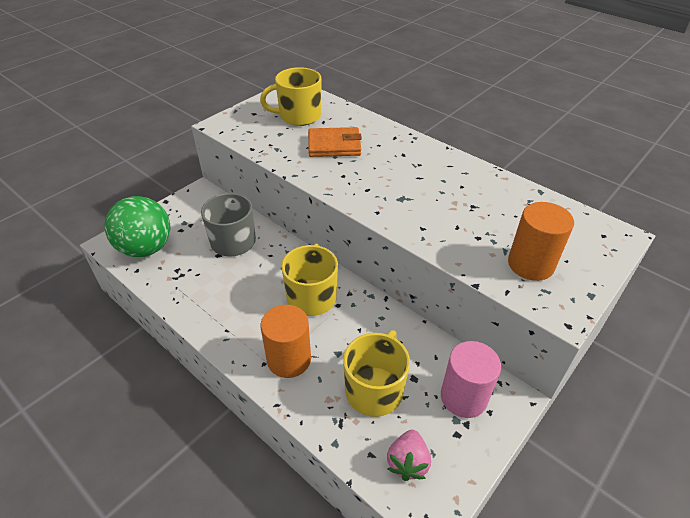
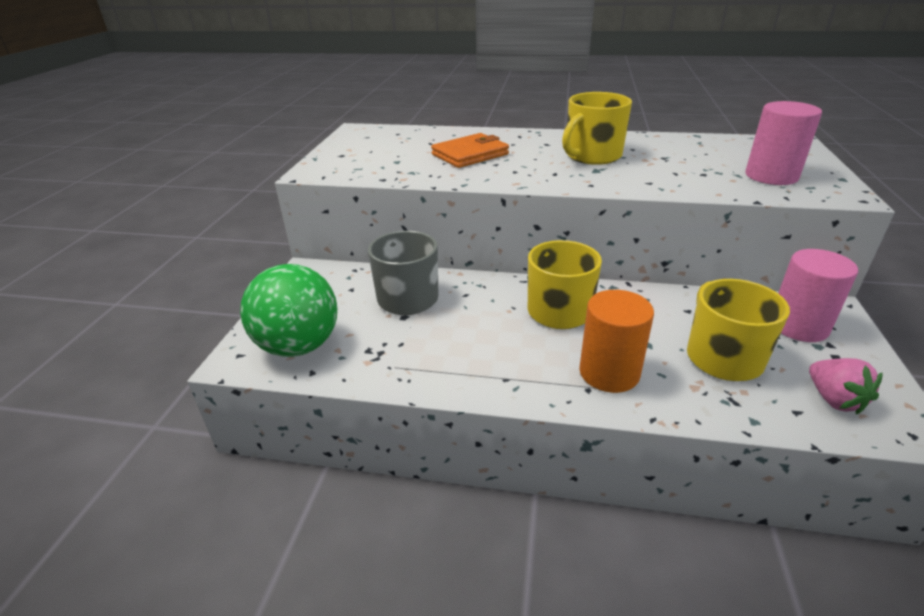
camera: 30 degrees left, 10 degrees down
yellow mug [260,67,321,126] -> yellow mug moved to [562,92,632,165]
orange cylinder [508,202,574,281] -> pink cylinder [745,101,822,185]

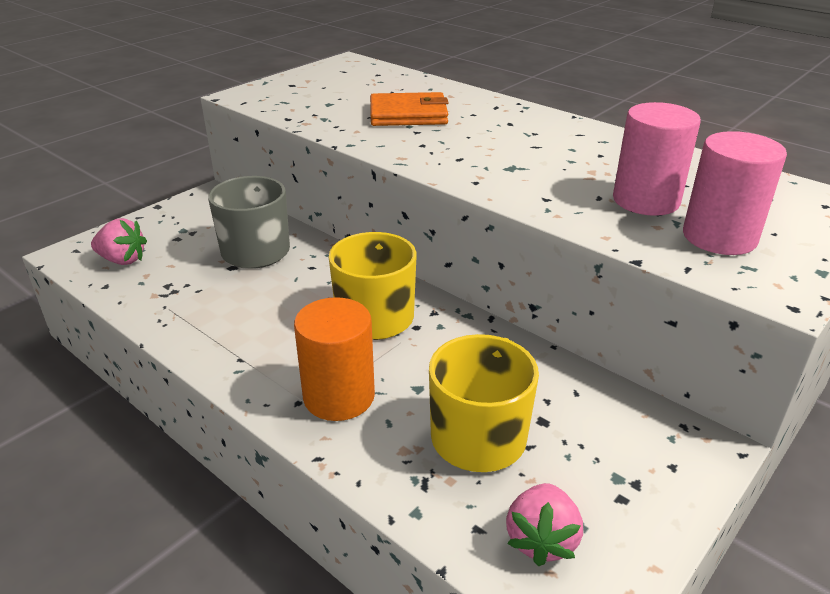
camera: 30 degrees right, 0 degrees up
green ball [240,264,337,357] -> pink strawberry [91,218,147,265]
yellow mug [562,92,632,165] -> none
pink cylinder [778,249,858,342] -> pink cylinder moved to [613,102,701,216]

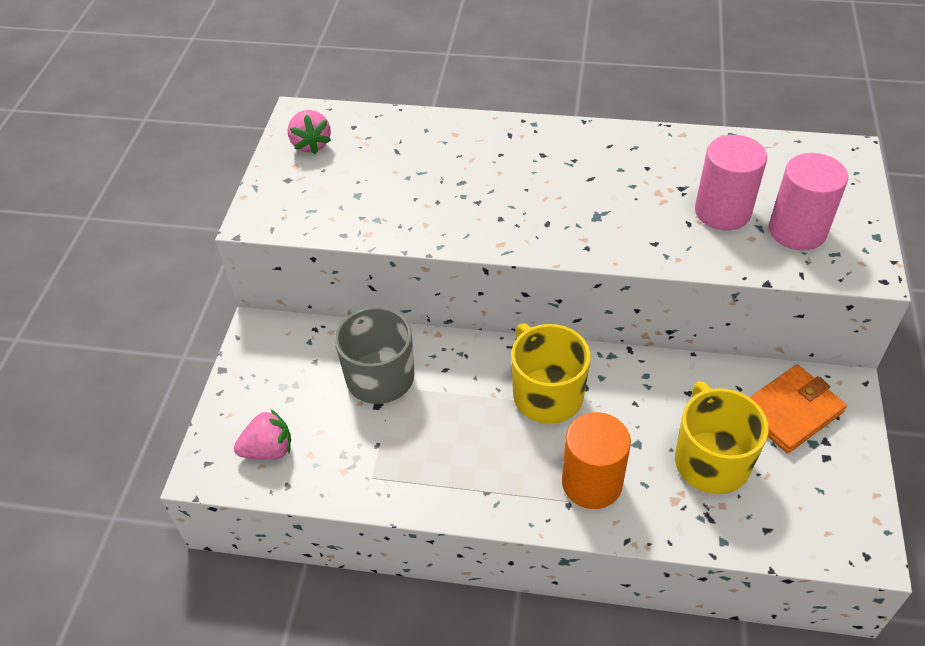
camera: 30 degrees left, 15 degrees up
orange wallet [370,92,449,126] -> orange wallet moved to [749,365,847,453]
pink strawberry [506,483,583,567] -> pink strawberry moved to [288,110,331,154]

